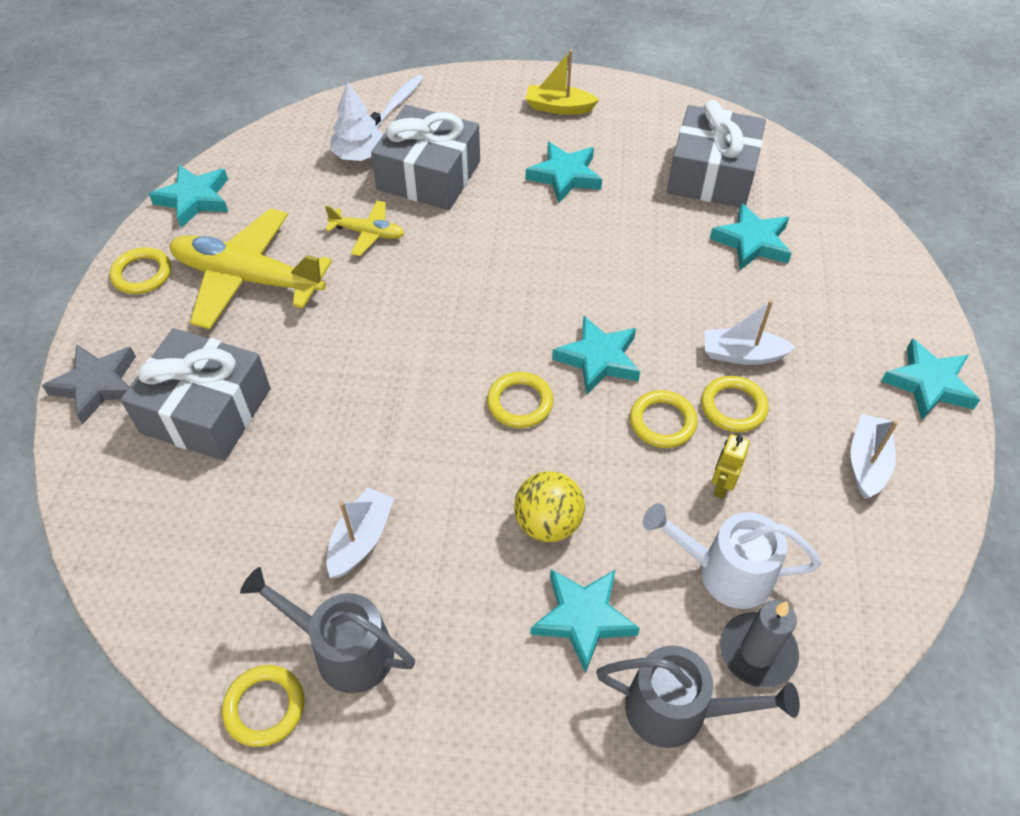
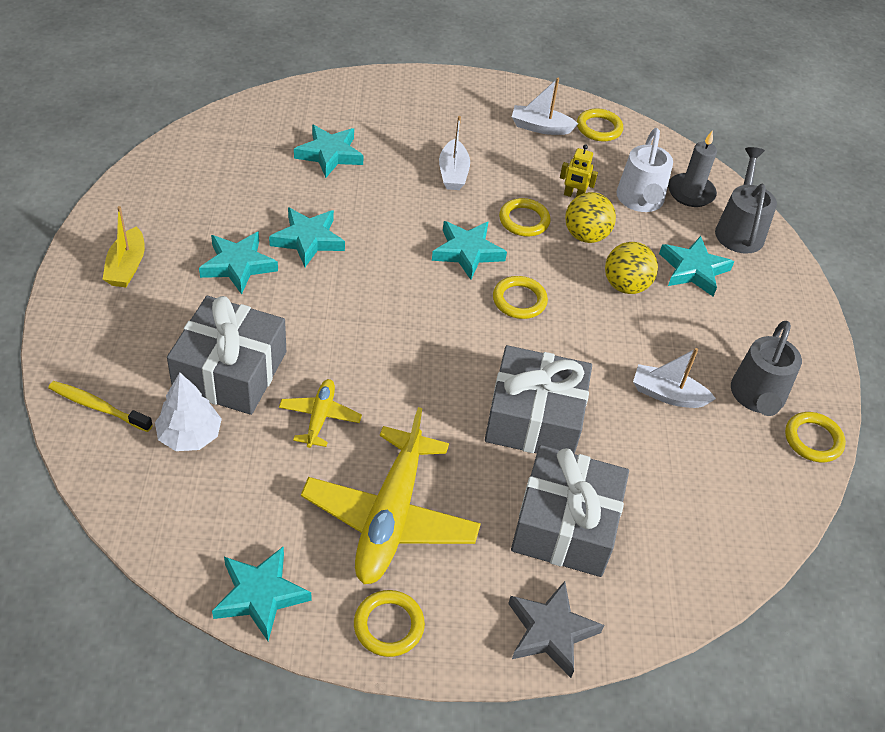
camera: 100 degrees left, 5 degrees down
white toothbrush [370,75,423,128] -> yellow toothbrush [48,381,153,432]
grey gift [667,100,766,207] -> grey gift moved to [485,345,592,454]
yellow ring [701,376,769,432] -> yellow ring moved to [577,108,623,142]
turquoise star [881,338,980,420] -> turquoise star moved to [269,207,345,267]
none -> yellow ball [565,192,616,243]

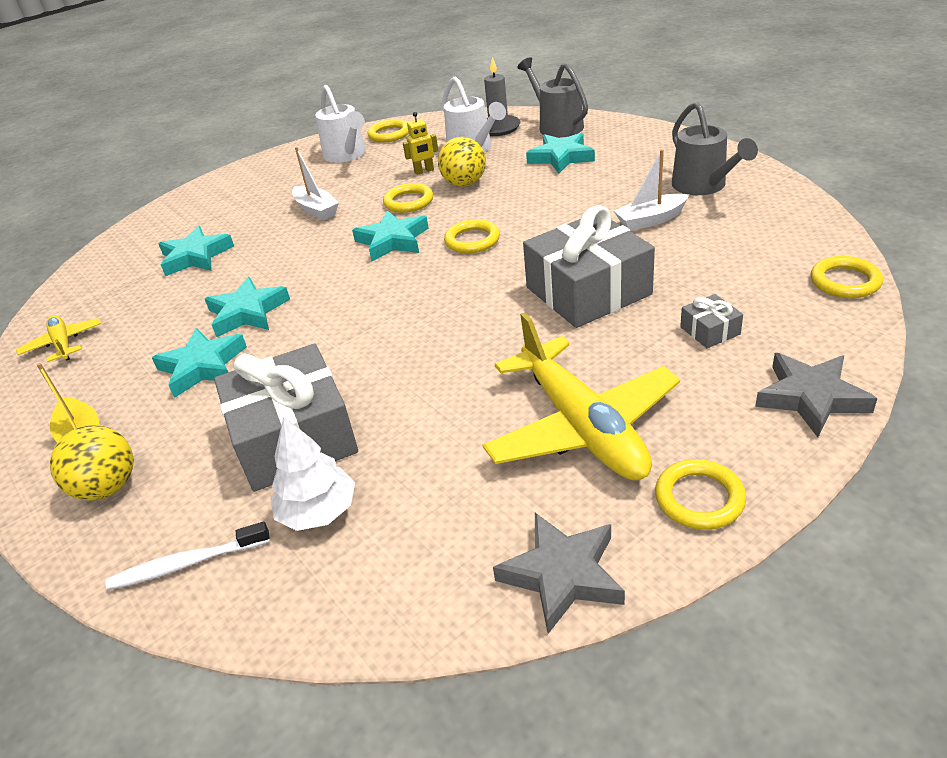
camera: 30 degrees left, 10 degrees down
yellow toothbrush [48,381,153,432] -> white toothbrush [105,522,270,590]
turquoise star [212,546,311,641] -> grey star [493,513,625,634]
yellow plane [279,379,362,448] -> yellow plane moved to [16,315,101,363]
grey gift [511,445,629,577] -> grey gift [680,294,743,348], size x0.42
white boat [512,78,578,135] -> white watering can [316,85,366,163]
yellow ball [605,242,658,294] -> yellow ball moved to [50,425,134,500]
yellow ring [785,412,846,462] -> yellow ring moved to [811,256,883,298]

